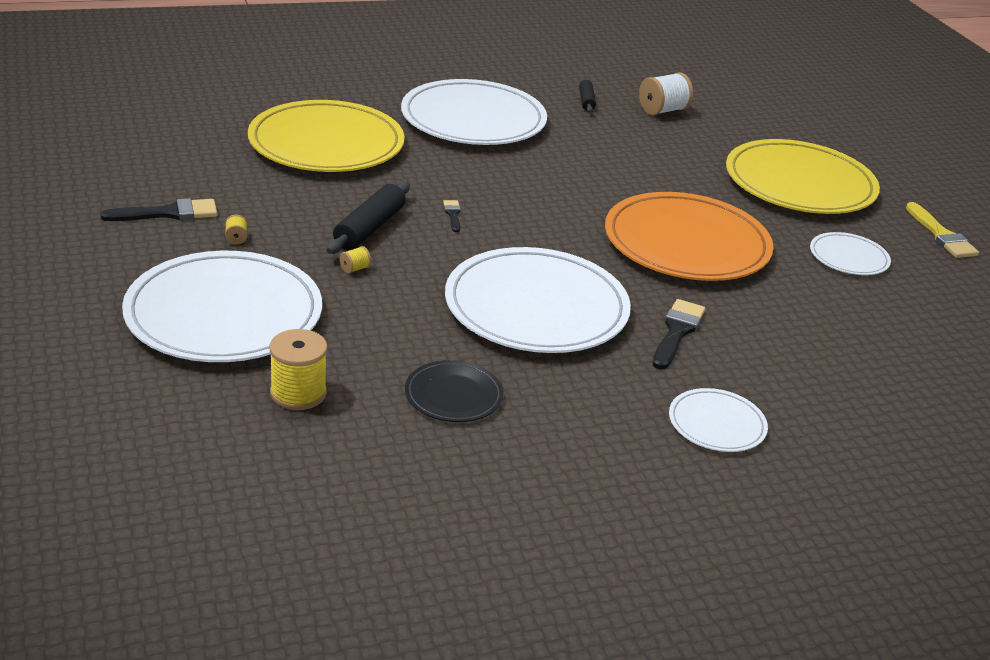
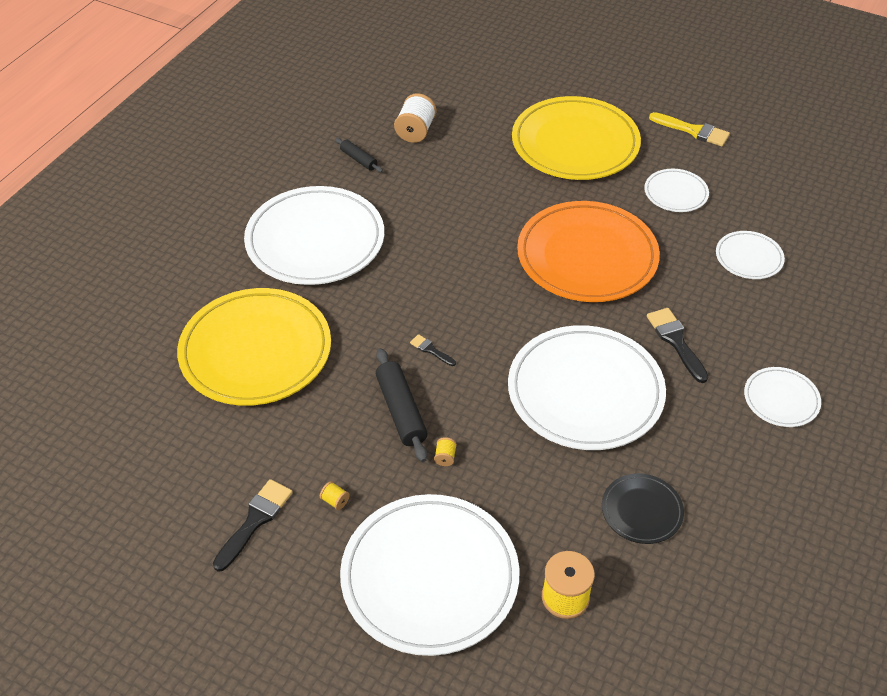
camera: 40 degrees left, 15 degrees up
none -> white plate [716,231,785,279]

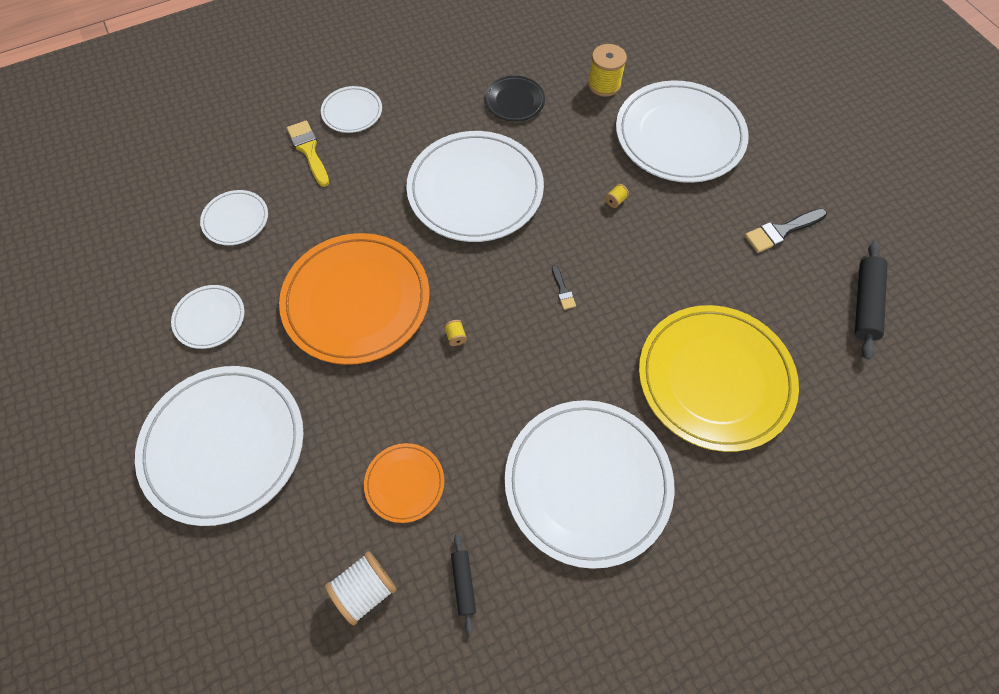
camera: 145 degrees left, 15 degrees up
yellow spool [320,481,350,510] -> yellow spool moved to [444,320,467,346]
black rolling pin [376,348,428,462] -> black rolling pin moved to [855,241,888,360]
yellow plate [512,96,641,180] -> white plate [135,366,303,526]
black brush [647,308,708,383] -> none
yellow brush [649,112,730,146] -> yellow brush moved to [287,121,329,187]
none -> orange plate [364,443,444,523]

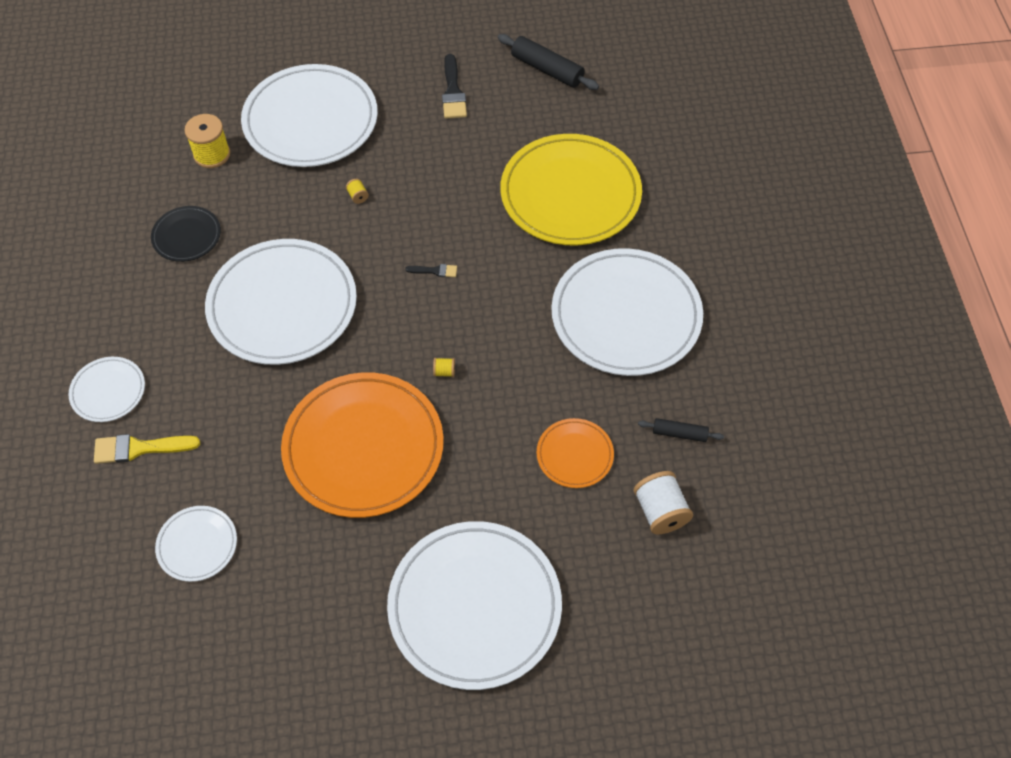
camera: 70 degrees left, 5 degrees down
white plate [171,285,244,349] -> none

